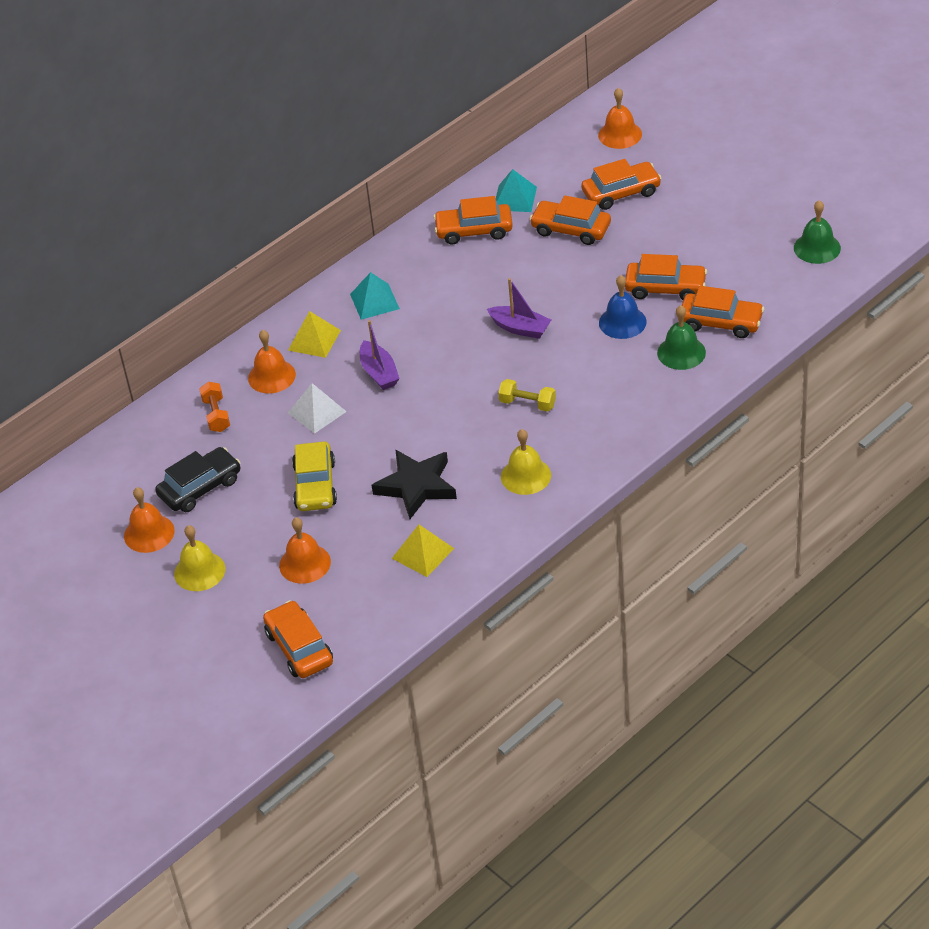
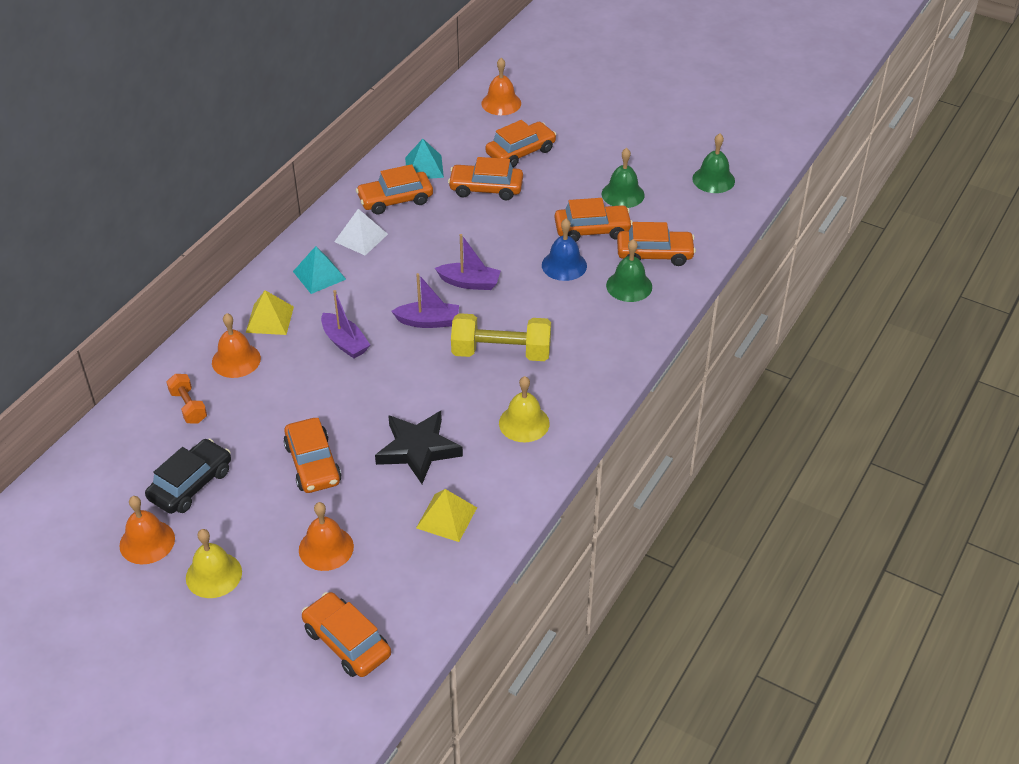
camera: 20 degrees left, 0 degrees up
white pyramid [288,383,347,434] -> white pyramid moved to [334,209,388,255]
yellow car [292,442,337,511] -> orange car [284,418,342,493]
yellow dumbbell [498,379,556,412] -> yellow dumbbell [451,313,551,361], size x1.82
none -> purple boat [391,273,459,328]
none -> green bell [602,148,645,208]

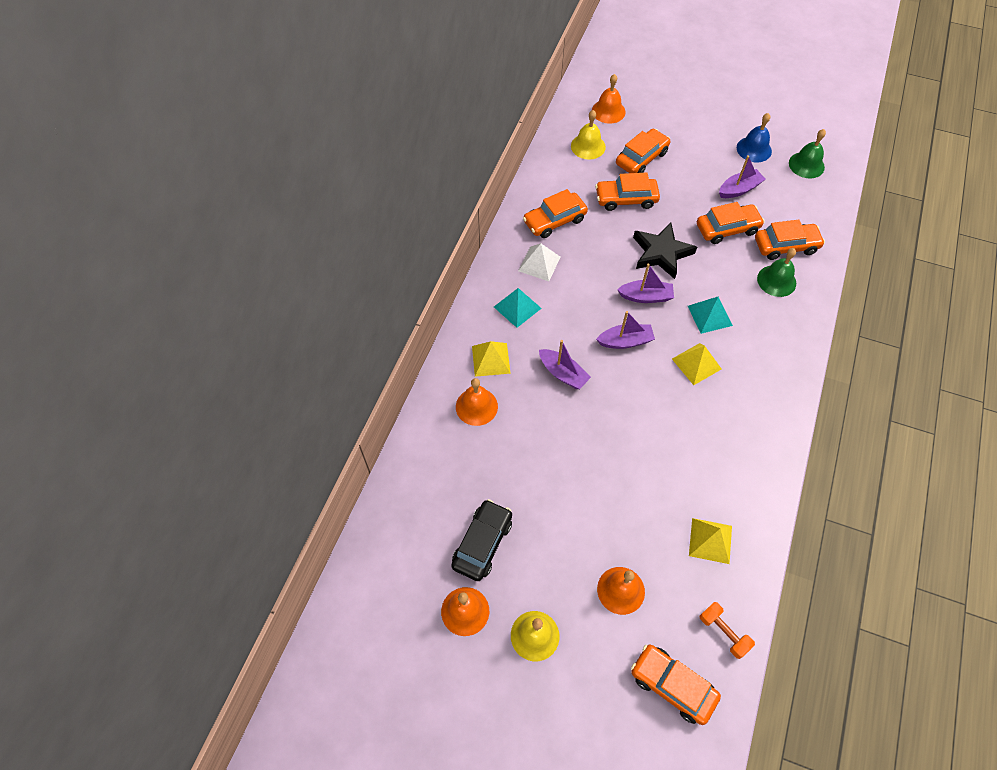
camera: 10 degrees left, 15 degrees up
orange dumbbell [167,374,207,423] -> orange dumbbell moved to [700,602,755,659]
orange car [284,418,342,493] -> none
black star [375,411,463,484] -> black star moved to [633,222,697,279]
turquoise pyramid [405,139,444,179] -> turquoise pyramid moved to [688,297,733,334]
yellow dumbbell [451,313,551,361] -> yellow pyramid [672,343,721,385]
yellow bell [499,376,550,442] -> yellow bell moved to [571,110,606,160]
blue bell [542,219,587,281] -> blue bell moved to [737,113,772,162]
green bell [602,148,645,208] -> purple boat [719,155,766,198]

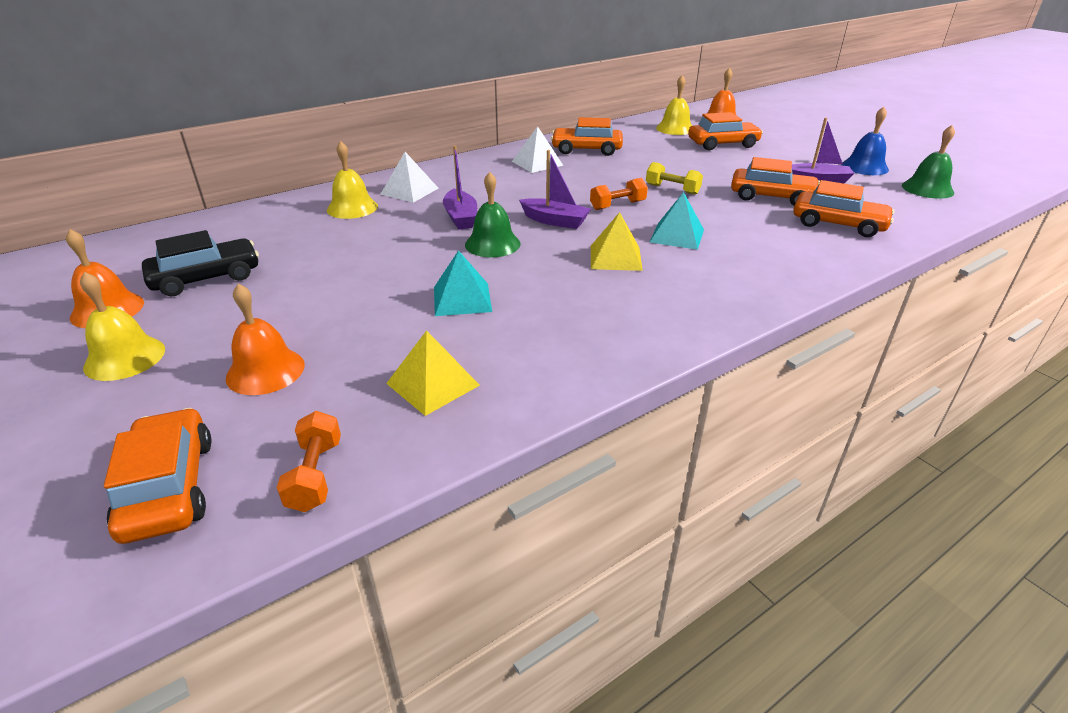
camera: 35 degrees right, 25 degrees down
orange bell [456,378,498,426] -> yellow bell [327,141,378,219]
yellow pyramid [472,341,511,377] -> white pyramid [381,152,439,203]
turquoise pyramid [494,288,542,328] -> turquoise pyramid moved to [434,250,492,316]
orange car [595,173,660,211] -> none
purple boat [617,264,674,303] -> orange dumbbell [590,178,648,210]
black star [633,222,697,279] -> yellow dumbbell [646,162,703,195]
green bell [757,248,796,297] -> green bell moved to [465,172,521,257]

